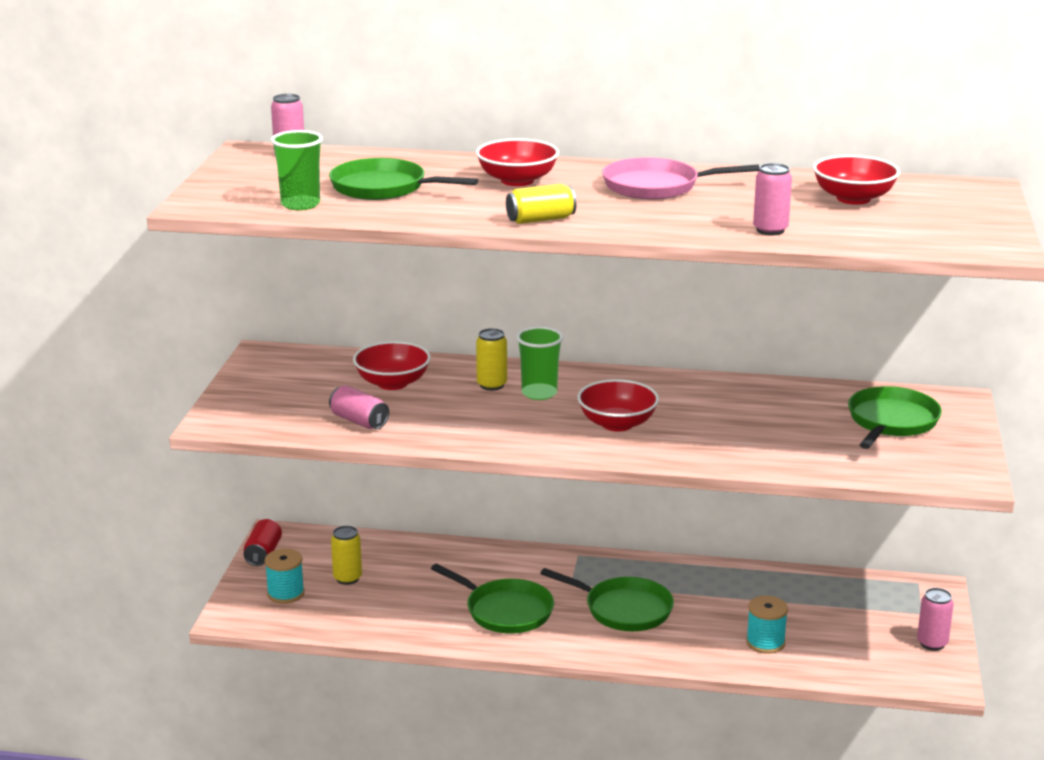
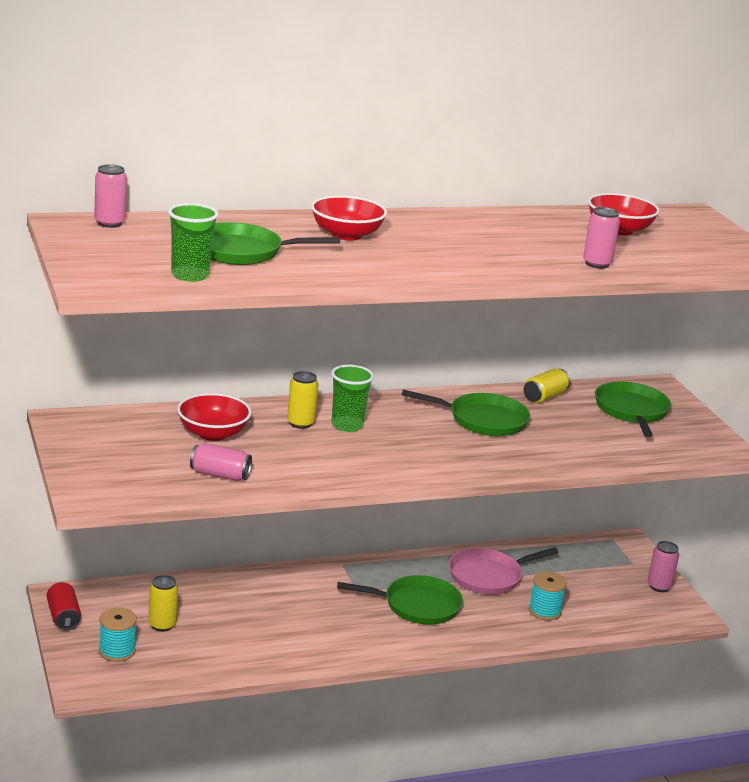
camera: 30 degrees left, 0 degrees up
green pan [431,564,554,633] -> green pan moved to [402,390,530,436]
yellow can [506,184,576,224] -> yellow can moved to [524,368,571,403]
red bowl [577,379,659,431] -> none
pink pan [602,157,760,200] -> pink pan moved to [449,547,559,594]

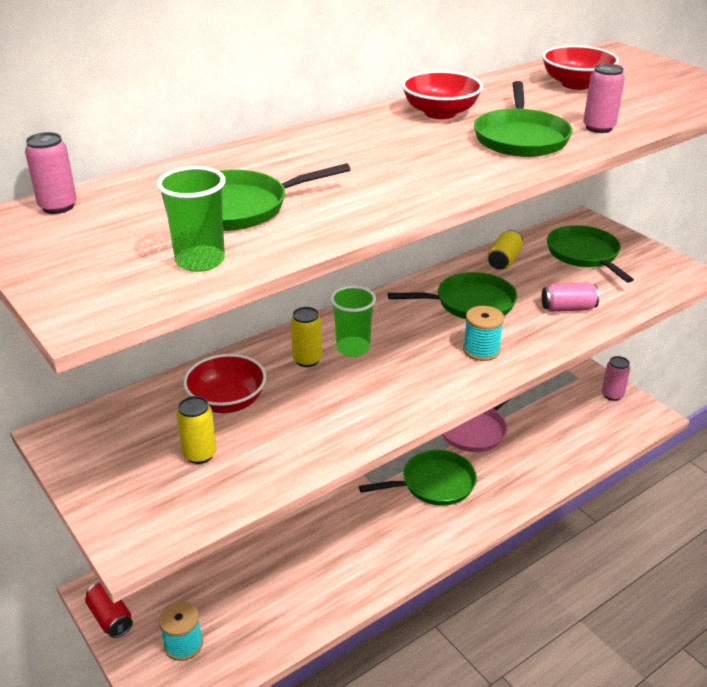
camera: 15 degrees left, 10 degrees up
yellow can [148,575,178,632] -> yellow can moved to [176,396,217,464]
pink can [190,443,252,481] -> pink can moved to [542,282,599,312]
red bowl [311,195,387,241] -> red bowl moved to [402,71,483,119]
turquoise spool [529,571,567,621] -> turquoise spool moved to [463,306,504,361]
none -> green pan [474,81,572,157]

